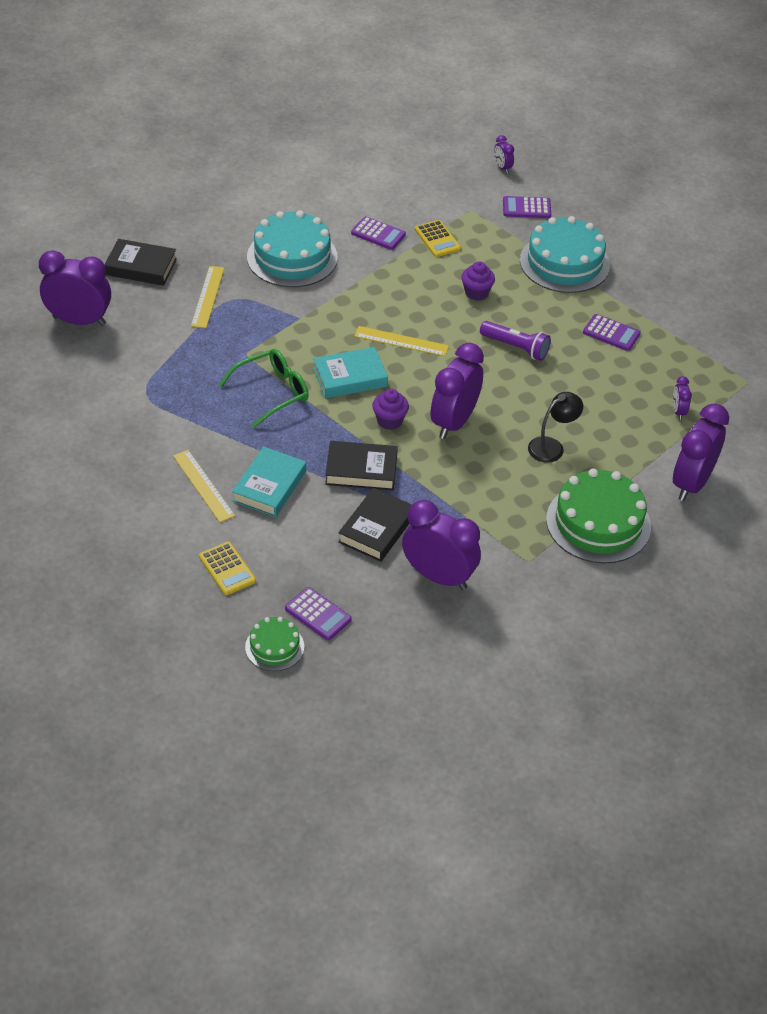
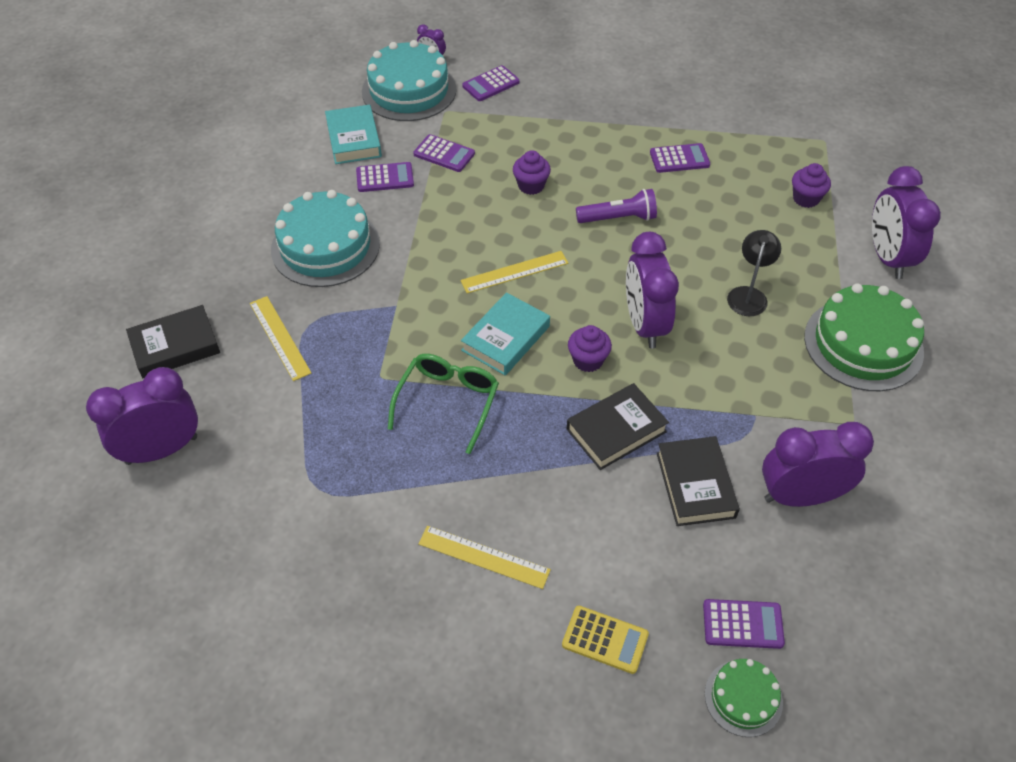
camera: 35 degrees left, 5 degrees up
turquoise book [232,446,306,517] -> turquoise book moved to [325,105,382,164]
yellow calculator [415,220,461,257] -> purple calculator [413,134,475,172]
turquoise cake [520,216,610,293] -> turquoise cake moved to [362,40,456,121]
purple clock [673,376,692,420] -> purple cupcake [792,163,831,208]

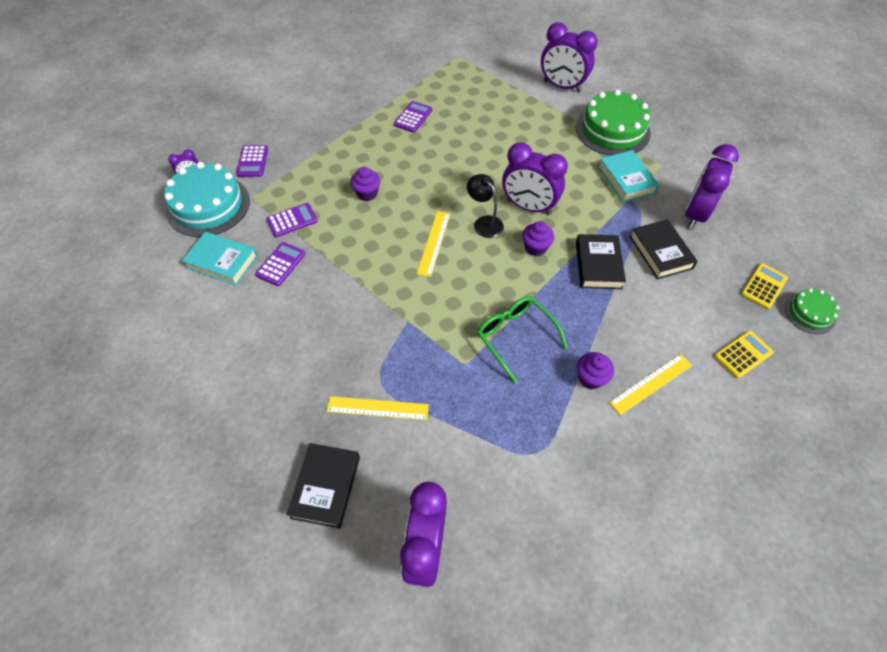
camera: 55 degrees left, 5 degrees up
turquoise cake [271,190,380,287] -> none
turquoise book [461,292,550,376] -> turquoise book moved to [598,150,659,202]
purple flashlight [576,189,657,223] -> none
black book [657,436,740,526] -> black book turned 45 degrees clockwise [629,219,698,279]
purple calculator [703,599,785,649] -> yellow calculator [741,263,788,309]
black lamp [727,230,781,316] -> black lamp moved to [467,174,504,238]
purple cupcake [792,163,831,208] -> purple cupcake moved to [577,352,614,389]

